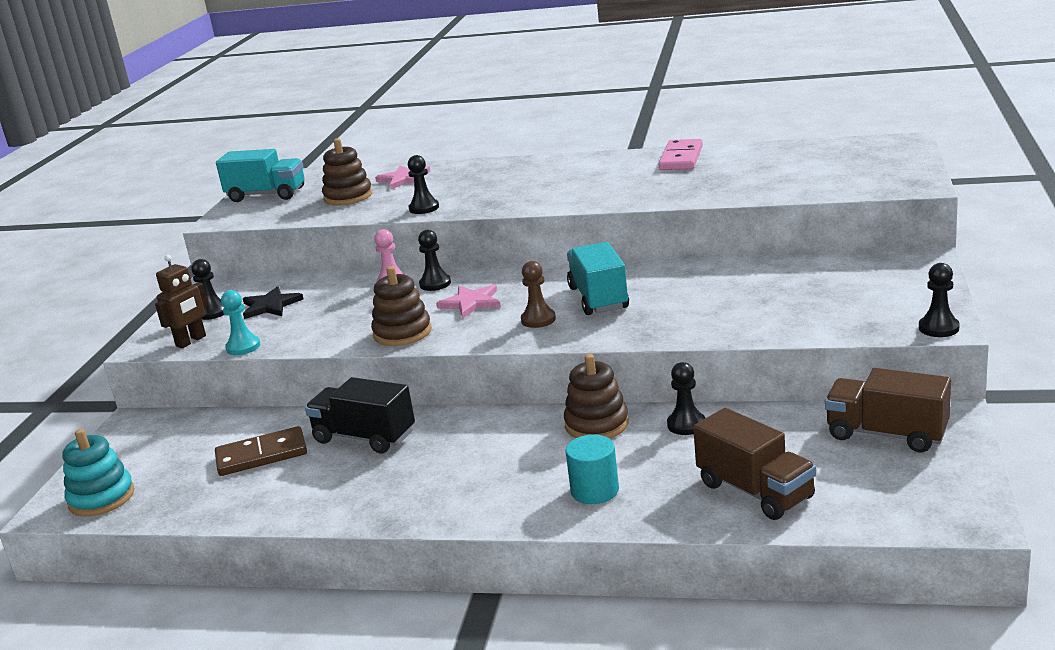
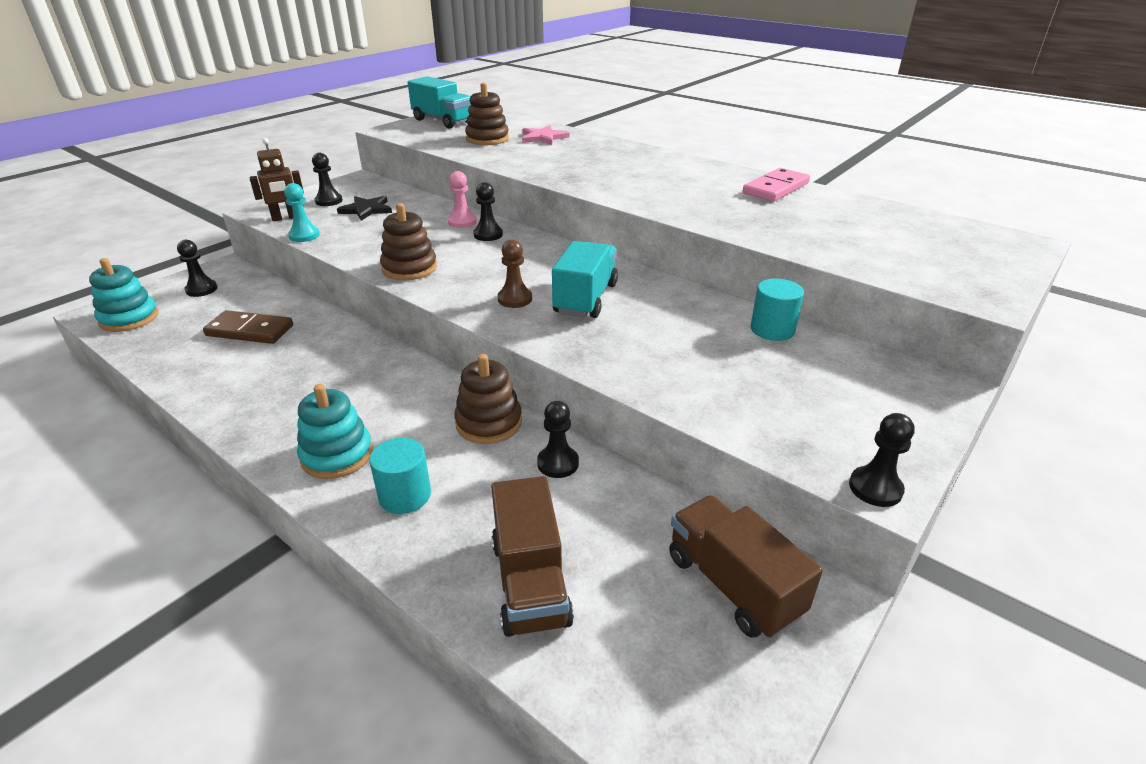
camera: 25 degrees right, 10 degrees up
black truck [305,377,415,453] -> none
black pawn [408,155,439,214] -> black pawn moved to [177,240,218,297]
pink star [436,285,501,318] -> none
none -> turquoise stacking toy [297,384,373,479]
none -> turquoise cylinder [751,278,804,341]

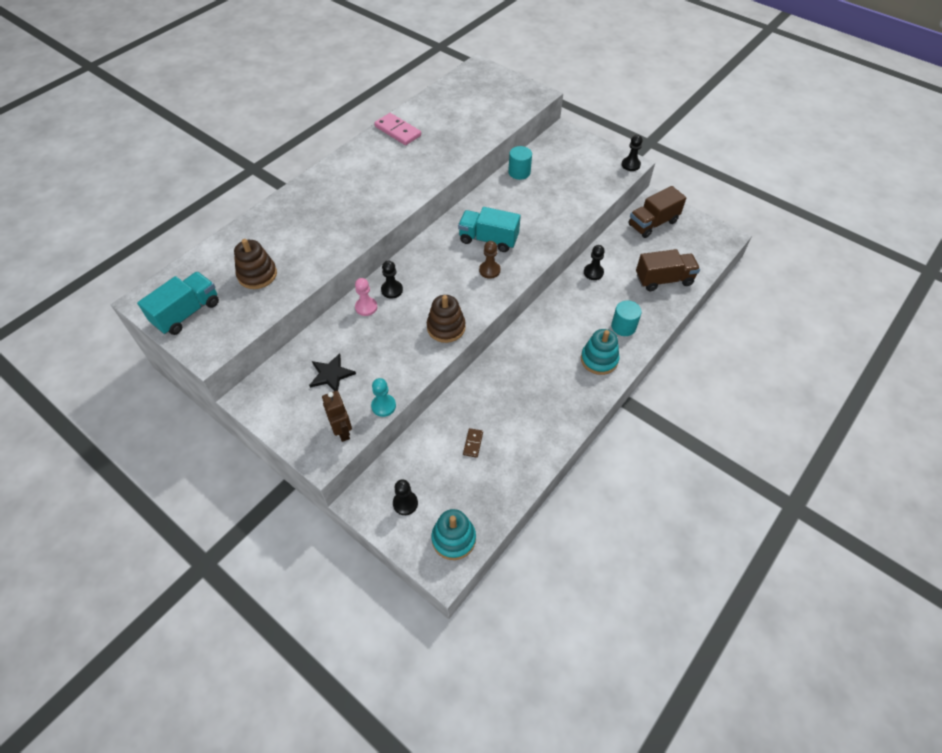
camera: 90 degrees left, 20 degrees up
brown domino [203,310,293,344] -> brown domino [463,428,483,458], size x0.53
black pawn [312,153,343,206] -> none
brown stacking toy [454,354,522,444] -> none
pink star [522,125,569,145] -> none

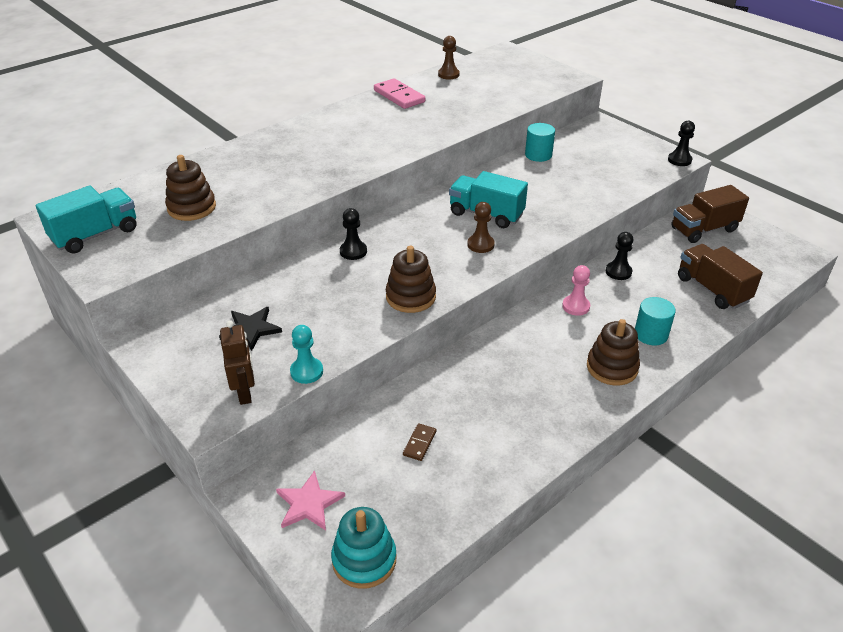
camera: 10 degrees right, 15 degrees down
pink pawn [355,278,377,316] -> pink pawn moved to [562,265,590,316]
black pawn [393,479,418,515] -> pink star [276,470,345,530]
turquoise stacking toy [581,329,620,375] -> brown stacking toy [587,319,640,386]
brown truck [636,249,700,291] -> brown truck turned 120 degrees counterclockwise [678,244,763,309]
none -> brown pawn [438,36,460,79]

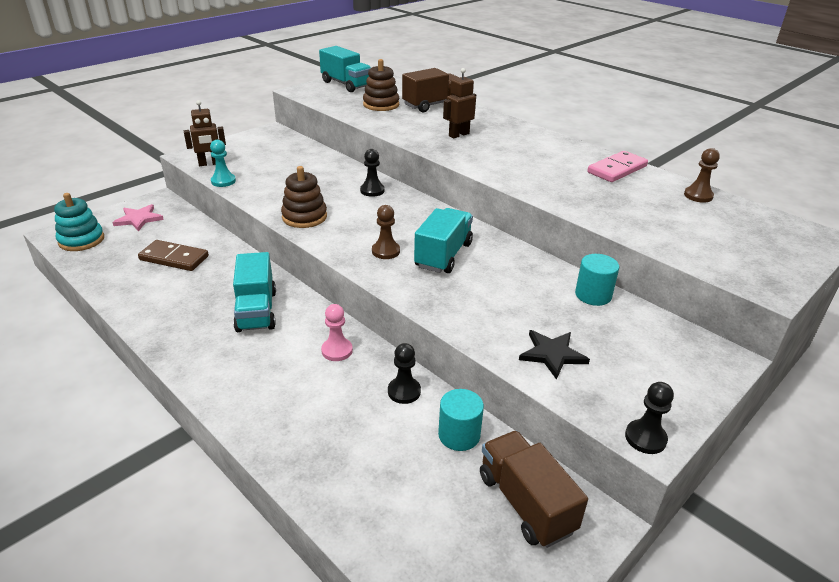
camera: 85 degrees right, 5 degrees down
black star [219,307,282,351] -> black star moved to [519,330,590,380]
brown domino [403,423,437,461] -> brown domino [138,240,209,271], size x1.89
brown stacking toy [587,319,640,386] -> none
turquoise cylinder [635,297,676,345] -> turquoise cylinder moved to [438,389,484,451]
brown truck [678,244,763,309] -> brown truck moved to [402,68,459,112]
none -> turquoise truck [233,252,276,332]
none -> brown robot [443,68,476,138]

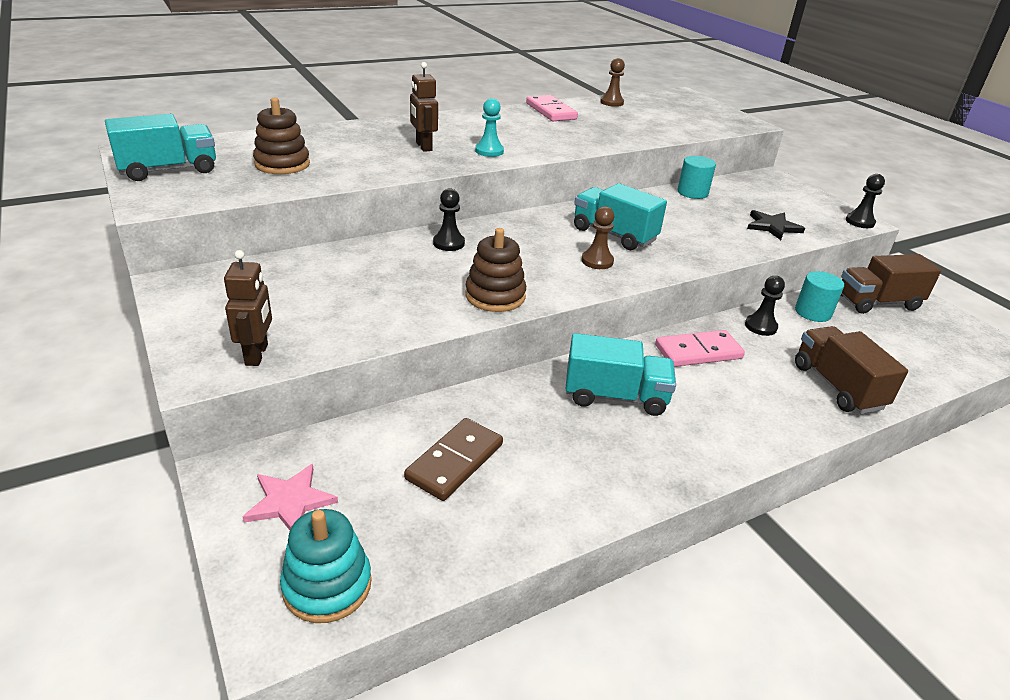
camera: 75 degrees left, 0 degrees up
turquoise pawn [210,140,236,187] -> turquoise pawn moved to [475,98,504,157]
pink pawn [321,304,353,361] -> pink domino [655,330,745,367]
brown truck [402,68,459,112] -> brown truck moved to [795,326,908,414]

